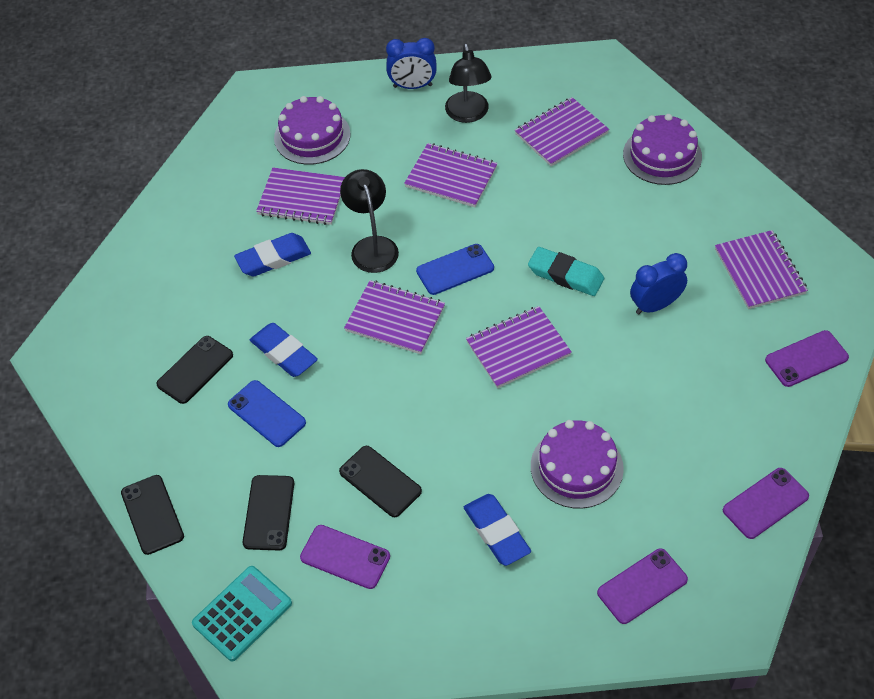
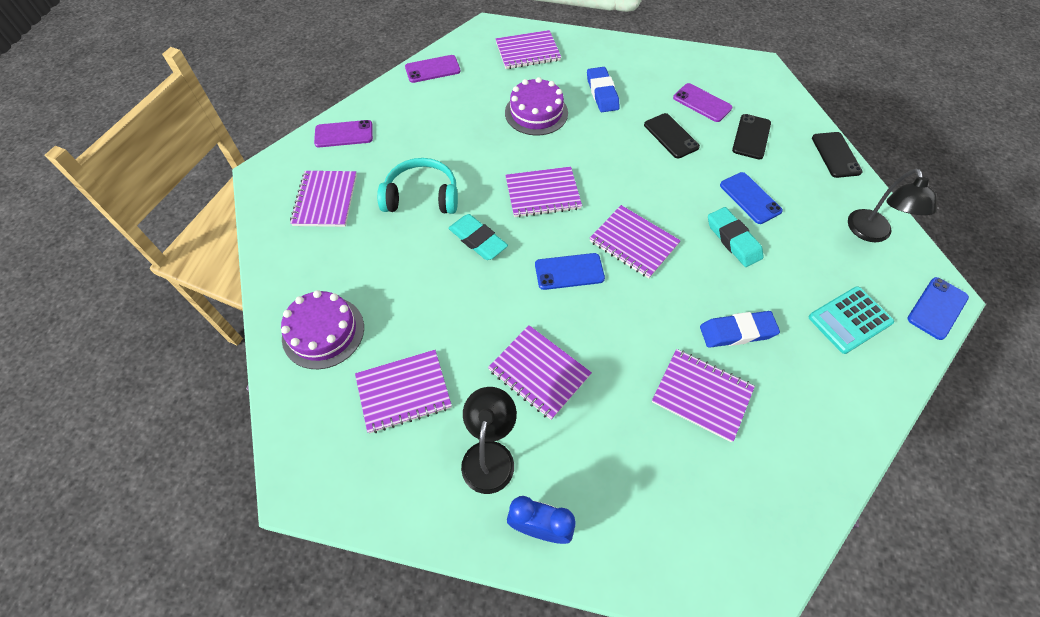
camera: 165 degrees left, 5 degrees up
black phone [156,336,233,404] -> none
turquoise calculator [192,566,292,661] -> turquoise calculator moved to [809,286,894,354]
blue eraser [250,323,318,377] -> turquoise eraser [708,207,764,267]
purple cake [274,96,351,165] -> none
black lamp [340,169,399,273] -> black lamp moved to [848,169,937,242]
purple phone [597,548,688,624] -> purple notebook [495,30,561,69]
blue clock [630,253,687,314] -> turquoise headphones [377,158,458,214]
none -> blue phone [907,277,969,340]

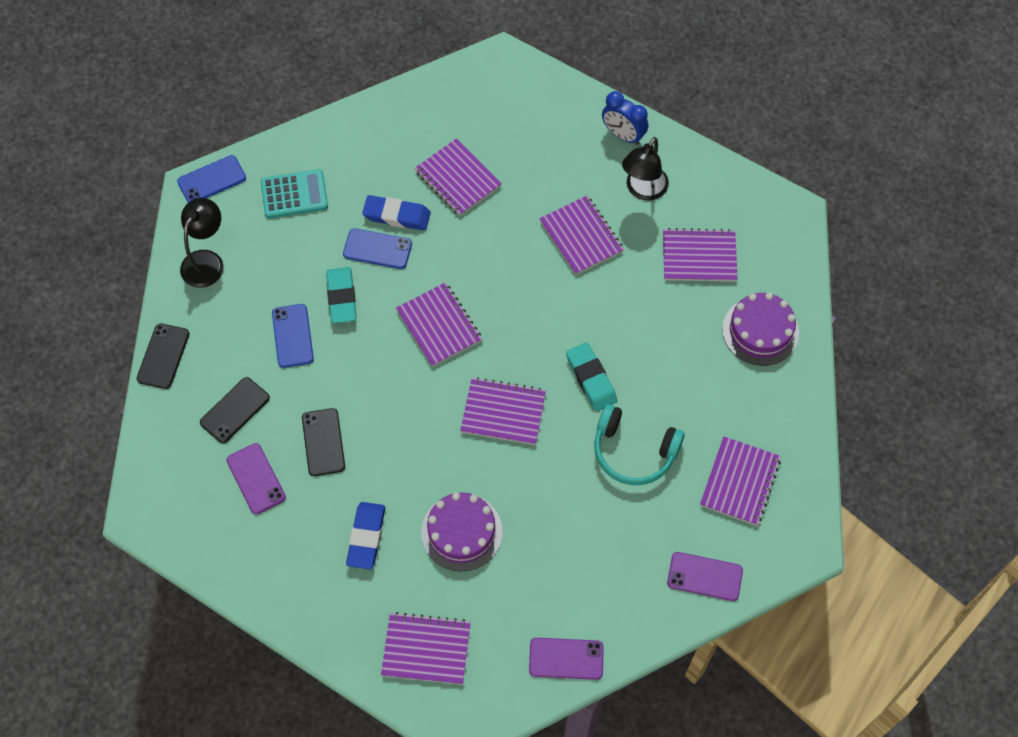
camera: 160 degrees left, 5 degrees up
blue phone [535,253,605,290] -> blue phone moved to [343,228,412,269]

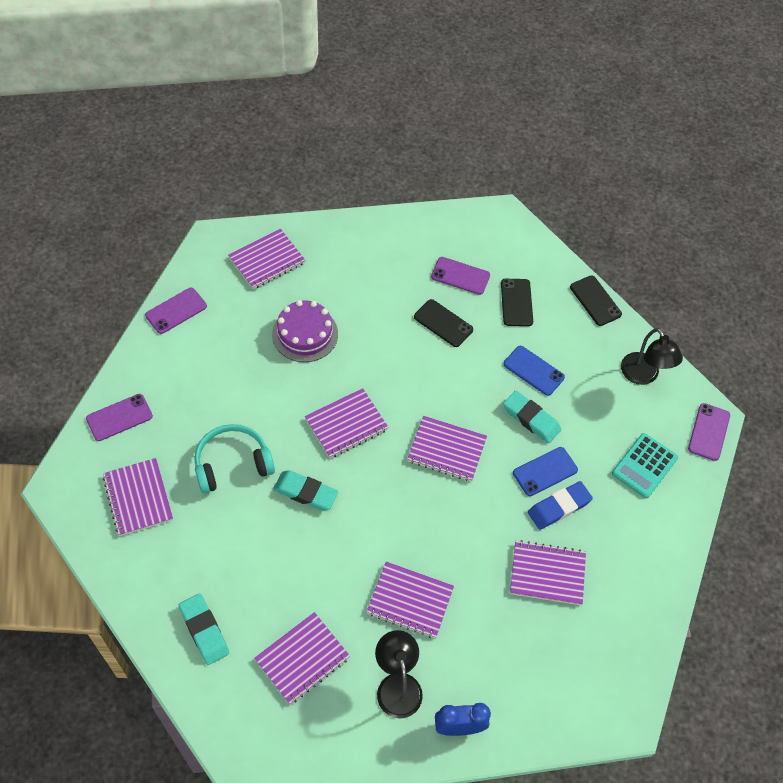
camera: 135 degrees right, 5 degrees down
blue phone [177,155,246,203] -> purple phone [688,403,730,461]
blue eraser [346,502,385,569] -> none
purple cake [722,293,799,366] -> turquoise eraser [179,593,229,665]

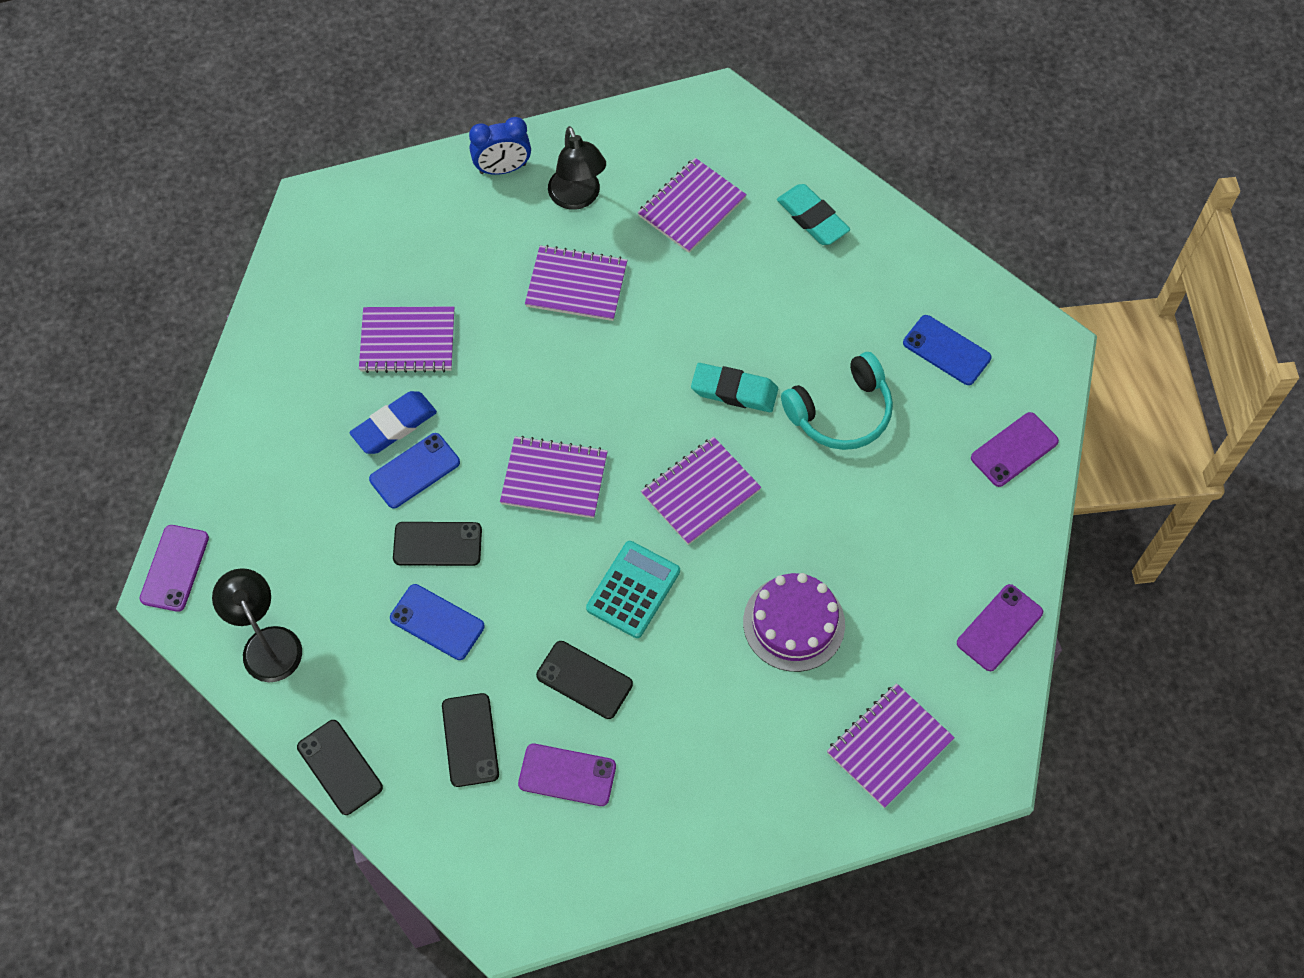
camera: 175 degrees right, 5 degrees up
purple notebook [103,458,173,536] -> blue phone [903,315,991,385]
turquoise eraser [503,390,561,443] -> black phone [393,522,482,566]
turquoise calculator [612,433,678,498] -> turquoise calculator moved to [586,541,680,638]

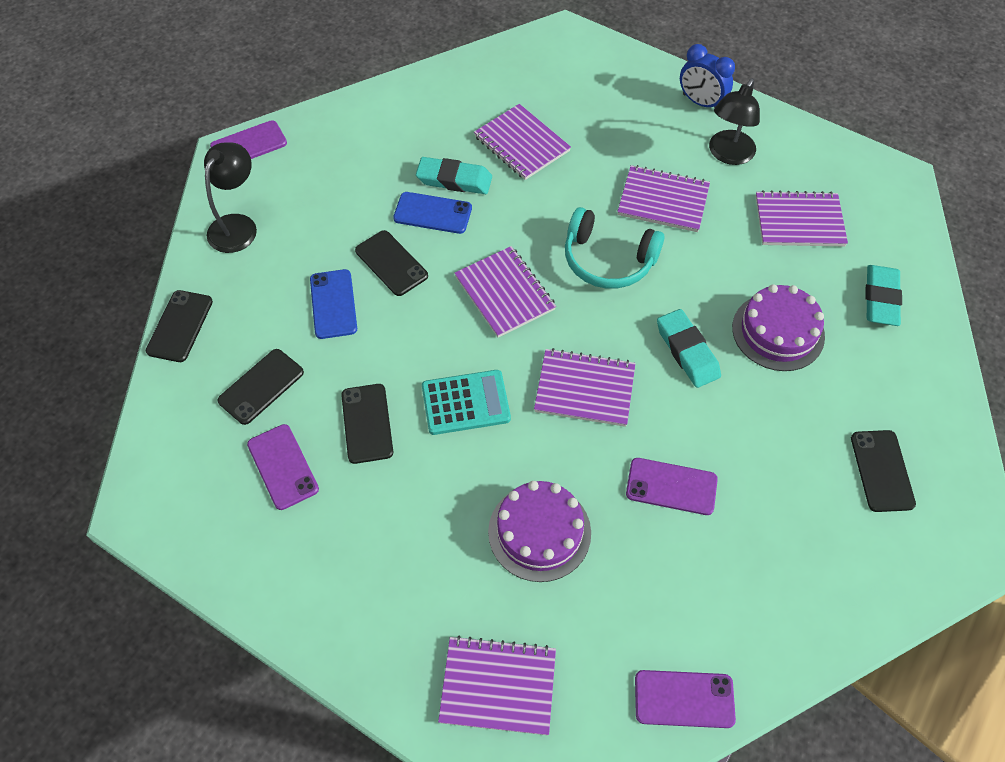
camera: 50 degrees right, 5 degrees down
blue eraser [349,391,437,454] -> turquoise eraser [416,157,492,194]
purple notebook [525,245,627,321] -> purple notebook turned 45 degrees counterclockwise [617,165,710,232]
turquoise headphones [781,352,893,450] -> turquoise headphones moved to [565,207,664,289]
blue phone [903,315,991,385] -> black phone [851,430,916,512]
purple phone [971,412,1059,487] -> purple phone moved to [626,458,718,515]
none -> purple cake [732,284,825,371]

